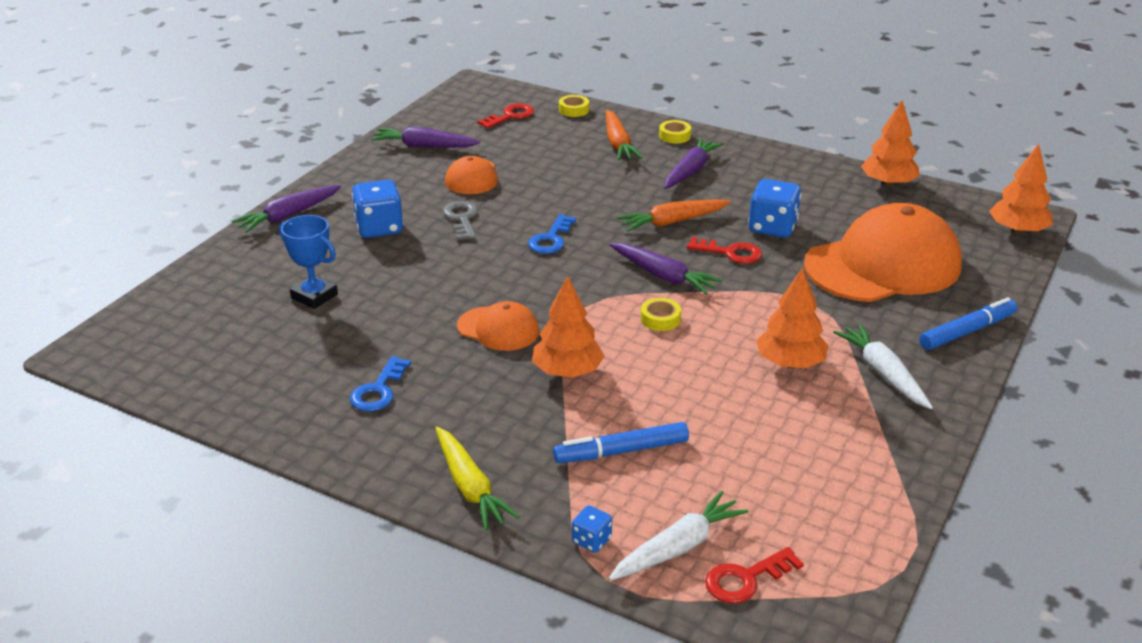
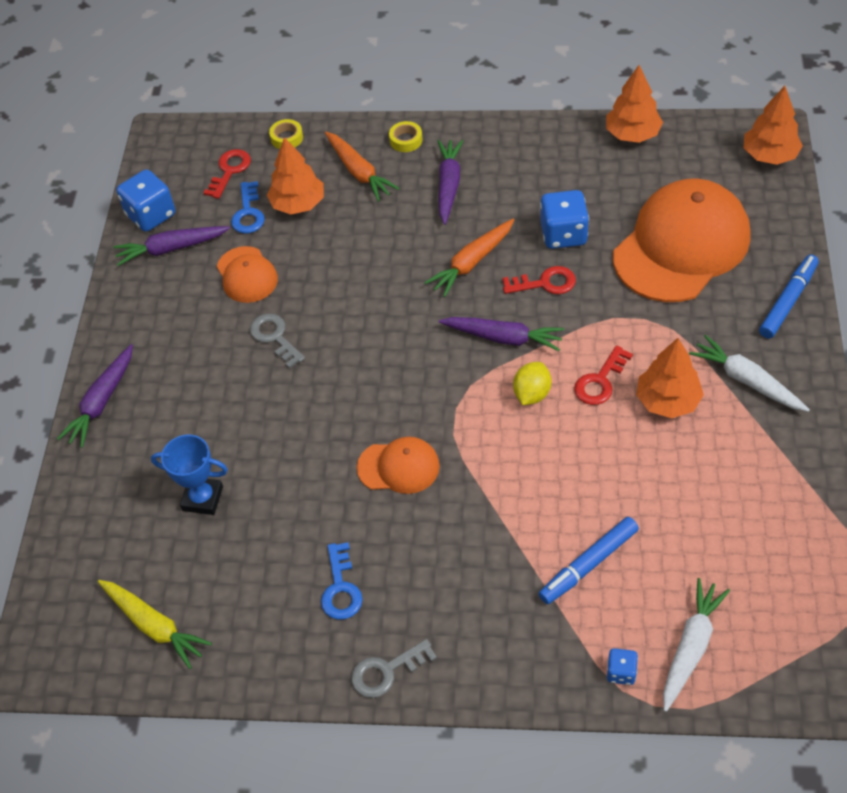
camera: 20 degrees left, 20 degrees up
blue dice [352,180,404,238] -> blue dice moved to [117,169,175,232]
yellow carrot [435,427,520,531] -> yellow carrot moved to [98,580,212,669]
blue key [528,214,576,254] -> blue key moved to [231,181,265,234]
orange tree [532,276,605,378] -> orange tree moved to [267,137,324,215]
yellow tape [641,298,681,331] -> yellow lemon [513,362,551,405]
red key [705,547,804,604] -> red key moved to [574,346,633,405]
none -> grey key [351,639,437,698]

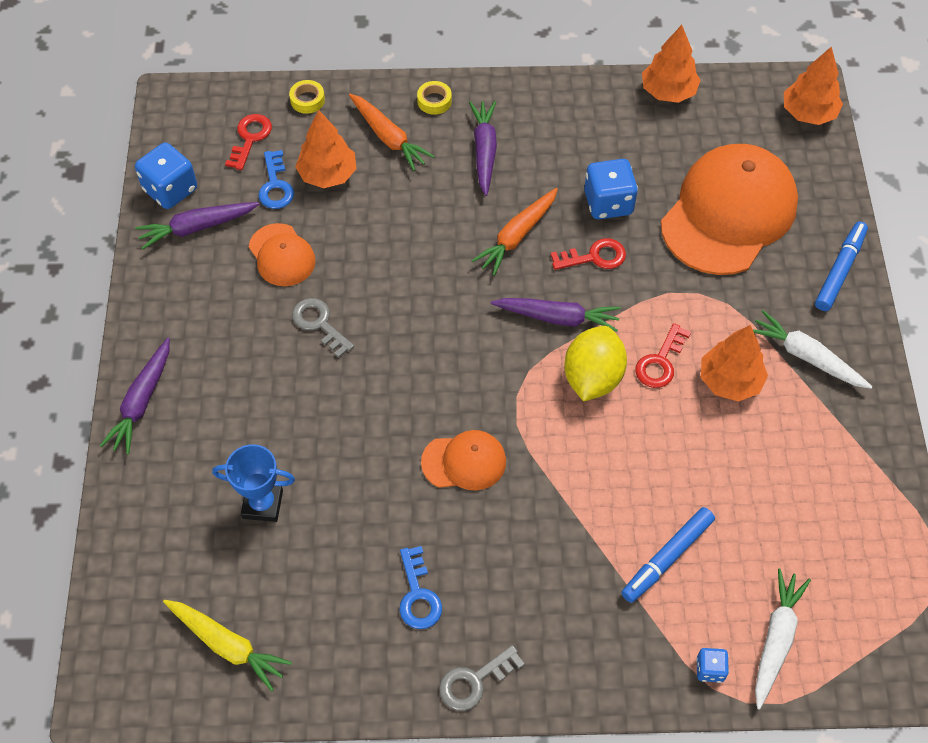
camera: 10 degrees left, 5 degrees up
yellow lemon [513,362,551,405] -> yellow lemon [564,326,627,401], size x1.59

